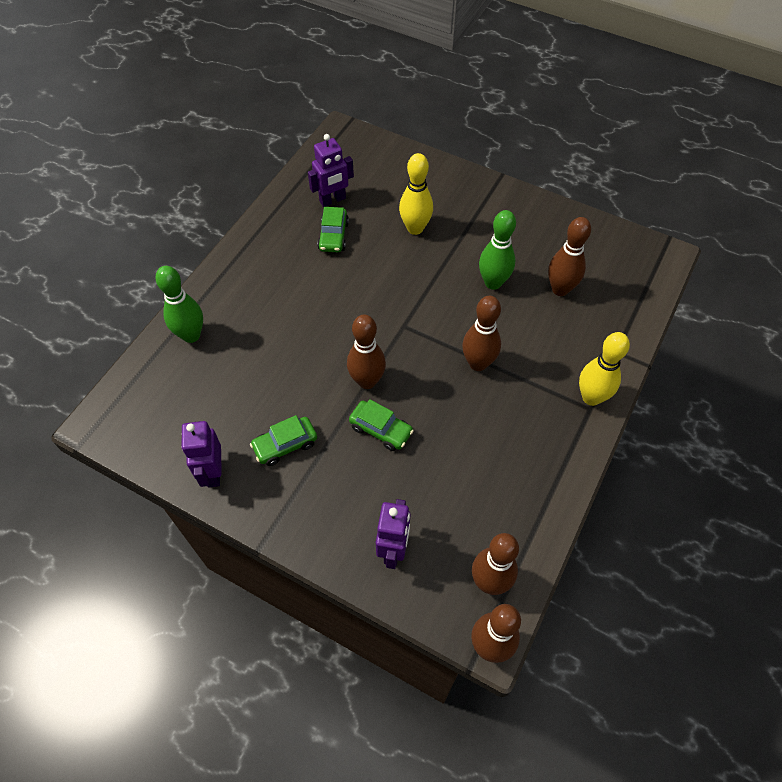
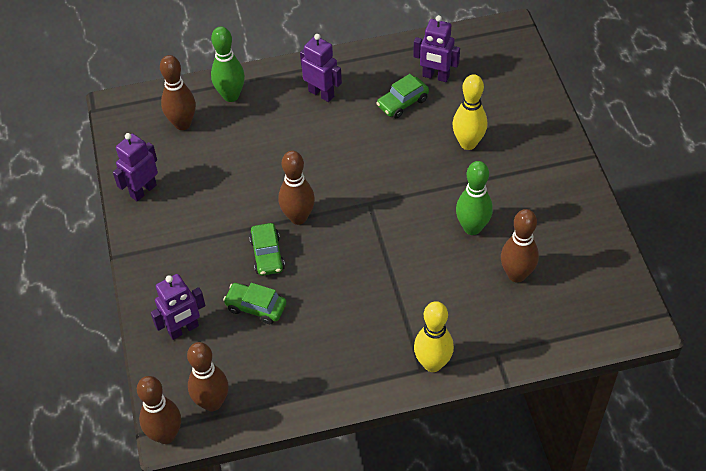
camera: 50 degrees right, 5 degrees down
green car [250,415,317,466] -> green car moved to [223,283,286,324]
brown bowling pin [462,296,501,371] -> brown bowling pin moved to [160,55,196,130]
none -> purple robot [300,34,342,102]

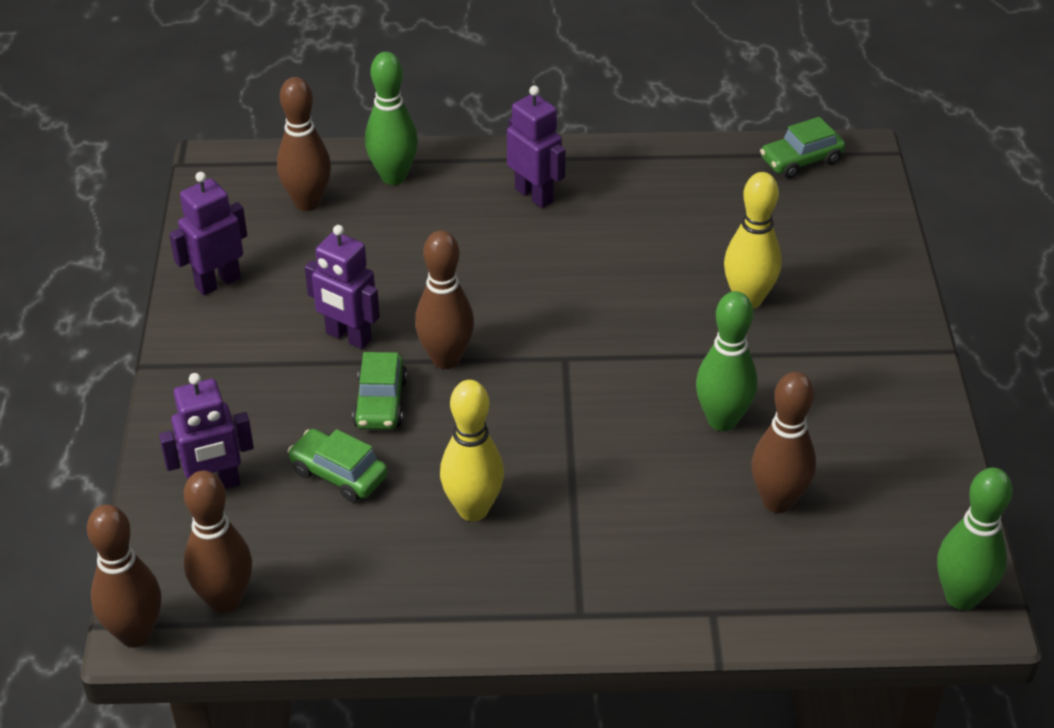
camera: 10 degrees right, 10 degrees down
green car [376,74,429,118] -> green car moved to [760,117,845,179]
purple robot [413,15,460,82] -> purple robot moved to [305,225,380,349]
yellow bowling pin [414,301,454,372] -> yellow bowling pin moved to [440,380,504,521]
none -> green bowling pin [937,468,1013,610]

